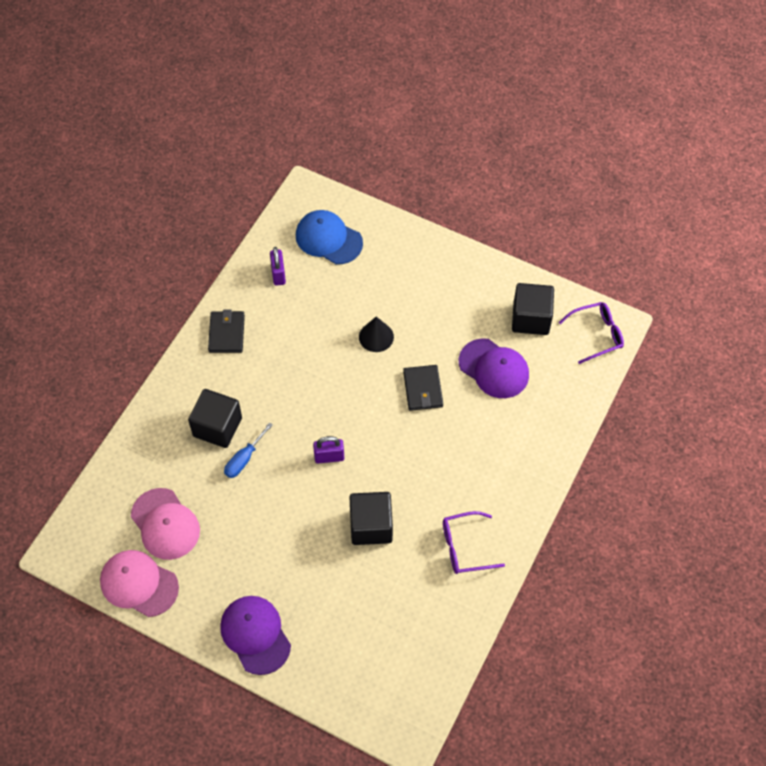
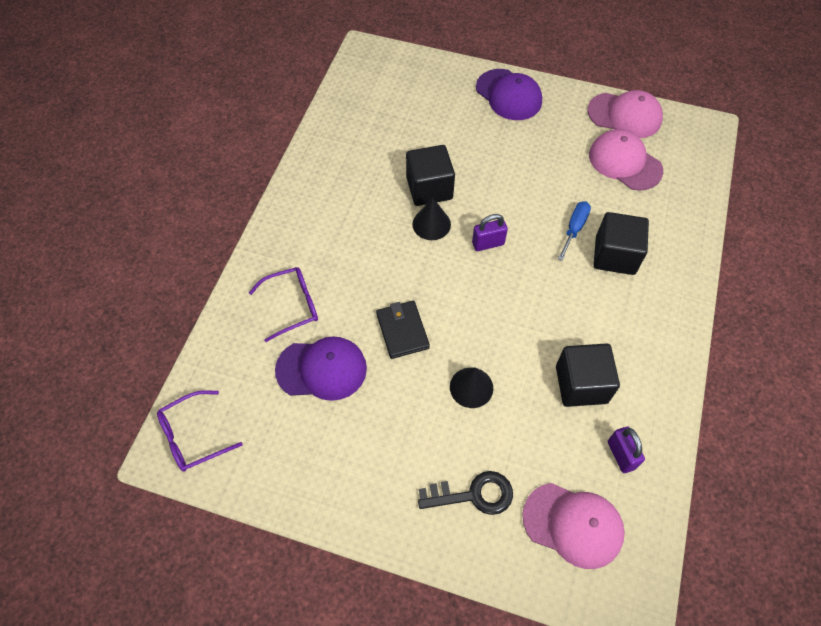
camera: 170 degrees right, 0 degrees up
black wallet [208,309,245,353] -> none
blue cap [296,210,363,265] -> pink cap [522,483,625,569]
purple glasses [443,511,505,574] -> purple glasses moved to [249,267,318,342]
purple cap [459,338,529,398] -> purple cap turned 150 degrees clockwise [275,336,367,401]
black cube [512,283,554,335] -> black cube moved to [556,343,620,407]
none -> black cone [412,198,451,240]
none -> black key [418,471,513,515]

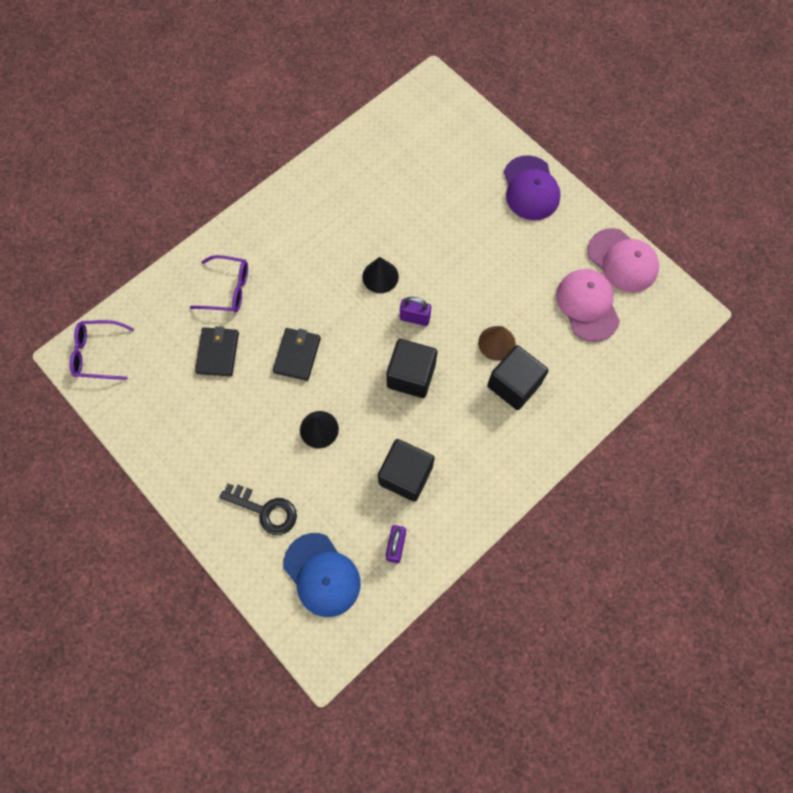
camera: 30 degrees right, 10 degrees up
purple cap [275,336,367,401] -> black wallet [195,326,239,376]
black cube [406,145,455,206] -> black cube moved to [386,339,437,398]
pink cap [522,483,625,569] -> blue cap [283,533,361,617]
blue screwdriver [558,201,591,261] -> brown cone [478,326,516,361]

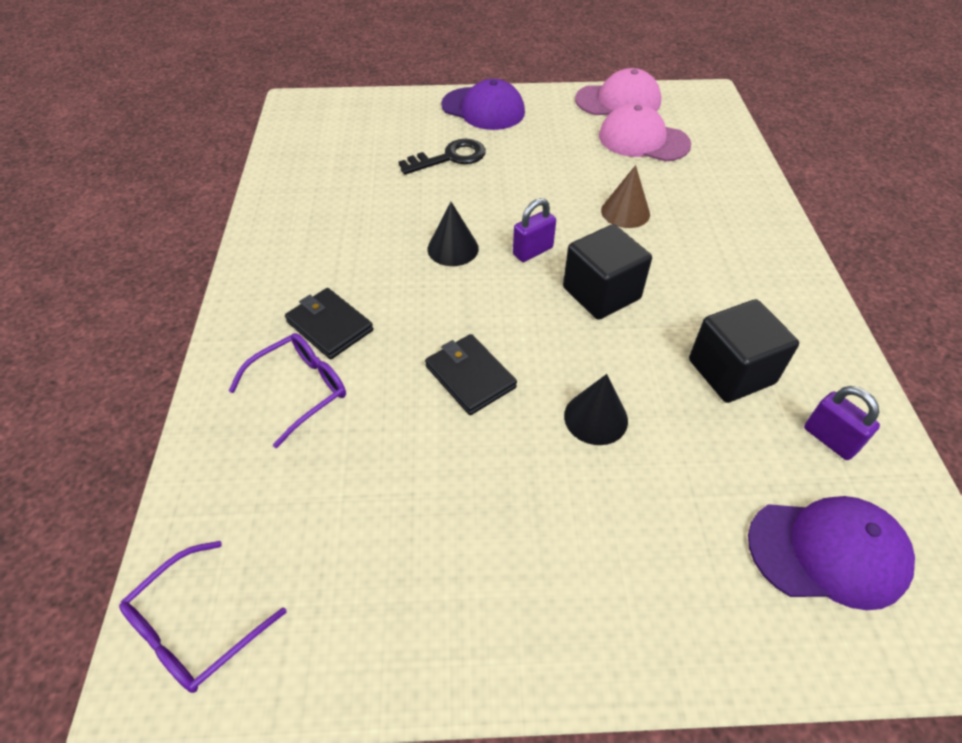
camera: 50 degrees left, 20 degrees down
black wallet [195,326,239,376] -> black wallet moved to [285,288,373,359]
black key [219,484,297,535] -> black key moved to [399,139,486,175]
blue cap [283,533,361,617] -> purple cap [748,496,915,610]
black cube [487,345,549,410] -> none

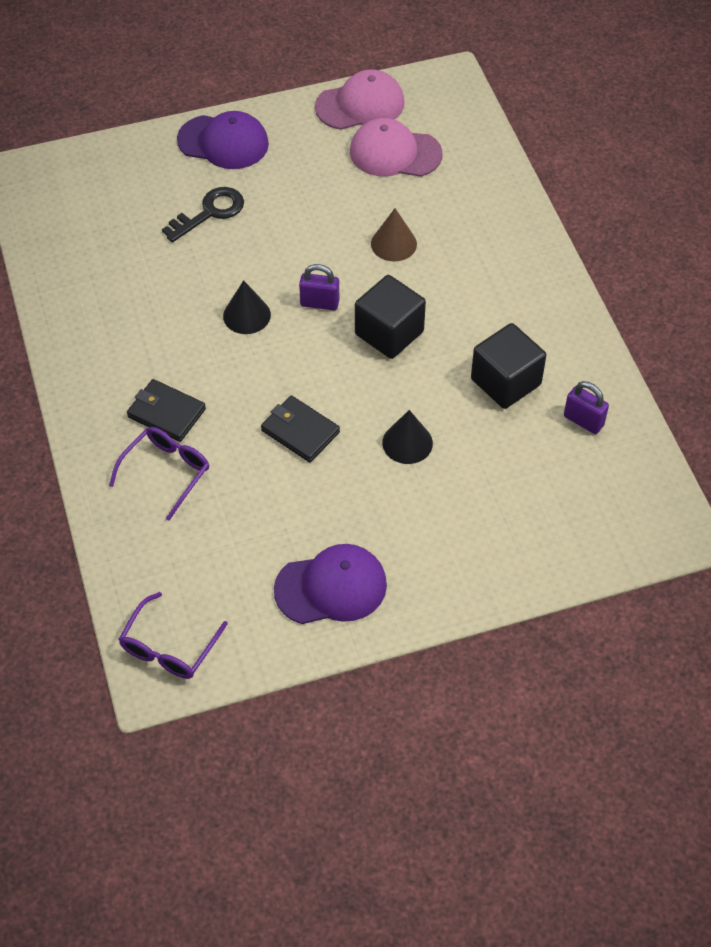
camera: 15 degrees left, 5 degrees up
purple padlock [513,198,556,262] -> purple padlock turned 60 degrees clockwise [299,264,339,310]
purple cap [748,496,915,610] -> purple cap moved to [274,544,387,624]

